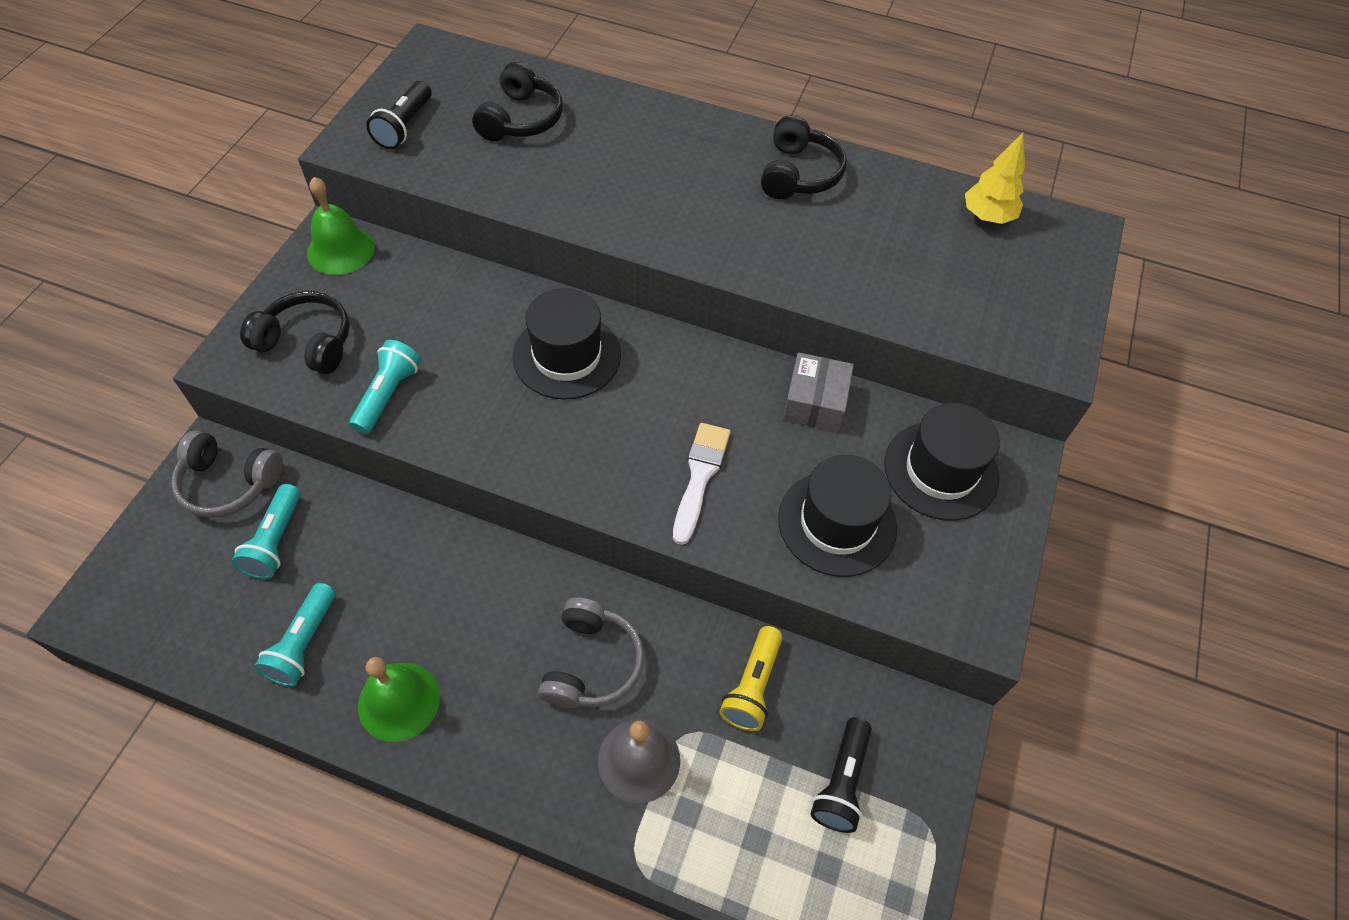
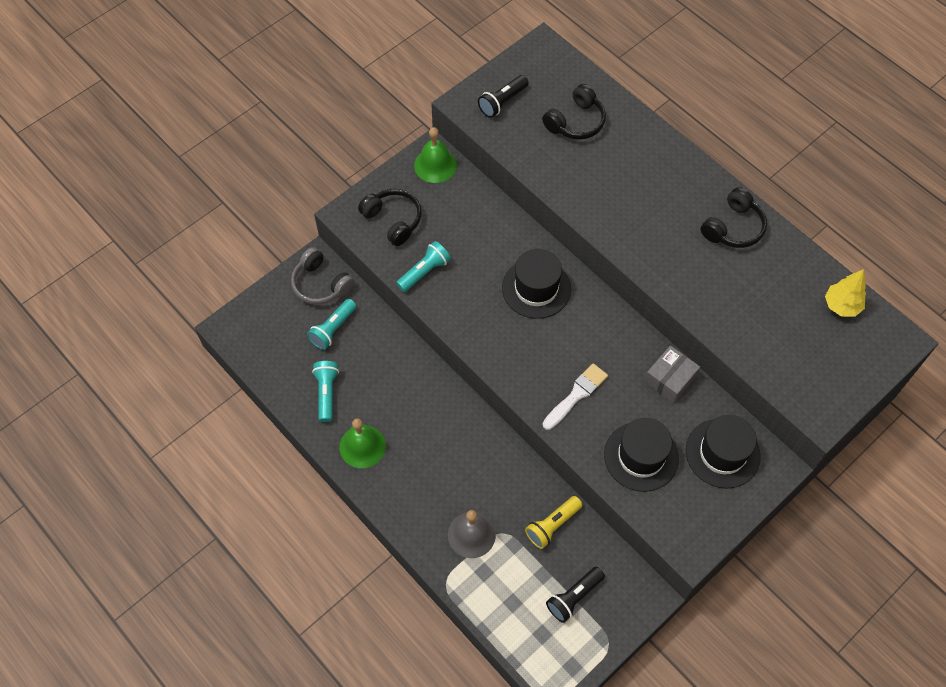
camera: 30 degrees right, 5 degrees up
turquoise flashlight [254,583,336,687] -> turquoise flashlight turned 135 degrees clockwise [312,361,339,422]
grey headphones [538,597,644,708] -> none

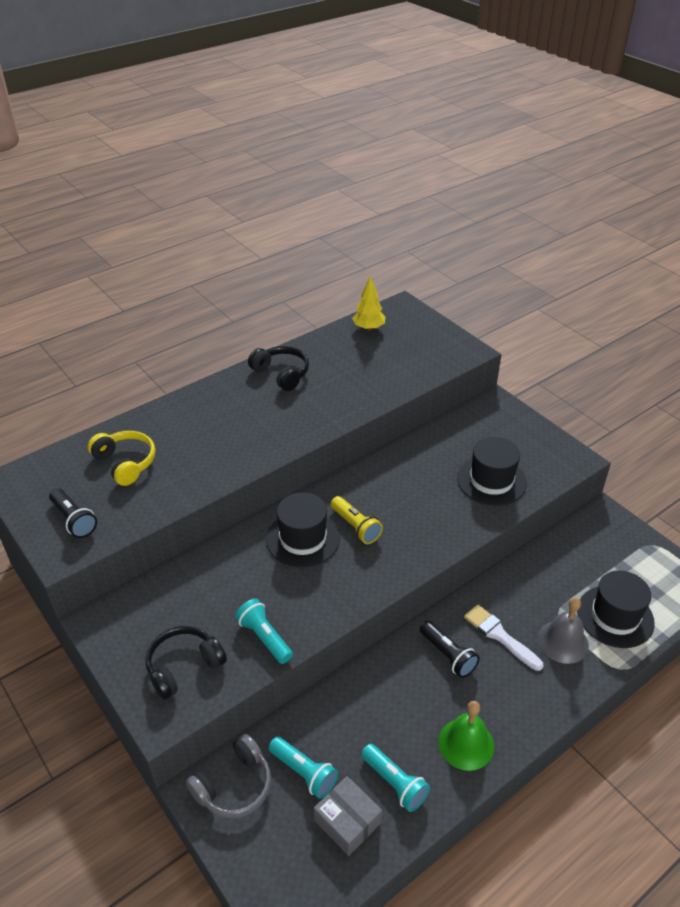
camera: 85 degrees left, 20 degrees down
turquoise flashlight [312,361,339,422] -> turquoise flashlight turned 135 degrees counterclockwise [361,744,430,812]
green bell [414,127,457,183] -> none
yellow flashlight [525,496,583,549] -> yellow flashlight moved to [331,496,383,544]
black headphones [542,84,606,140] -> yellow headphones [88,431,156,486]
white brush [543,363,608,430] -> white brush moved to [464,604,543,671]
black flashlight [546,567,605,623] -> black flashlight moved to [420,621,480,678]
grey box [644,345,700,403] -> grey box moved to [314,776,382,856]
black hat [686,415,761,489] -> black hat moved to [577,571,655,648]

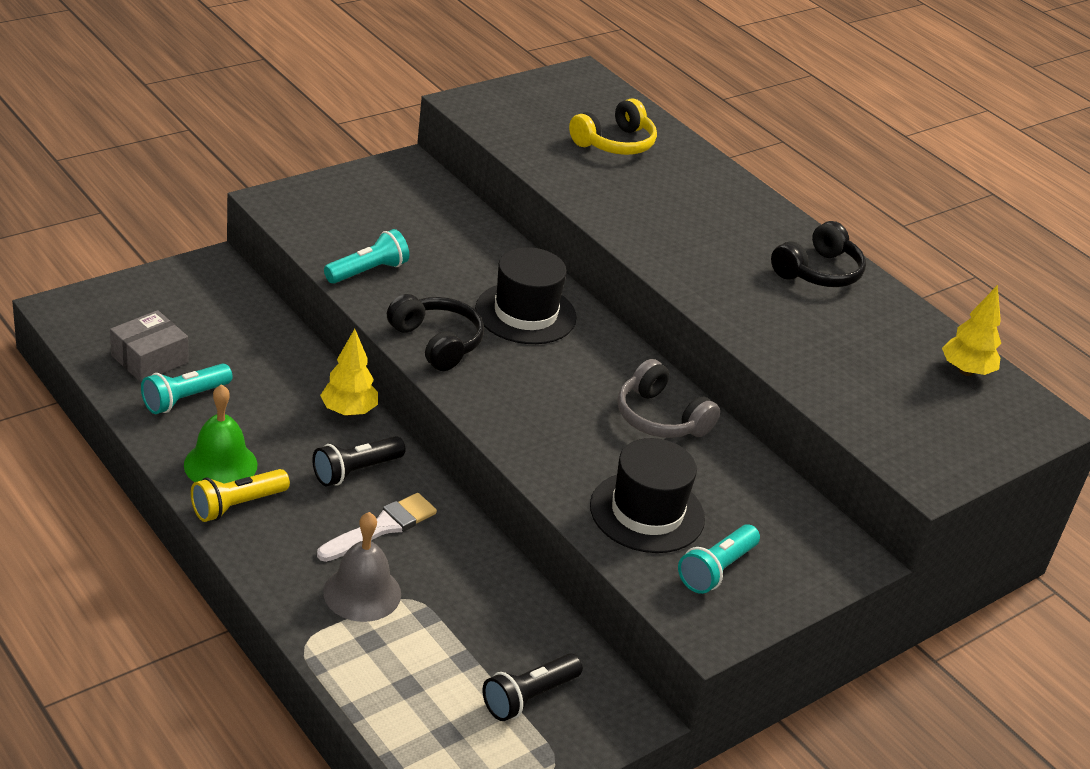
camera: 85 degrees right, 5 degrees down
black flashlight [49,488,97,538] -> black flashlight moved to [483,653,583,721]
black headphones [145,626,227,699] -> black headphones moved to [387,294,484,371]
grey headphones [186,734,271,818] -> grey headphones moved to [617,359,720,438]
turquoise flashlight [269,737,338,799] -> turquoise flashlight moved to [678,524,760,594]
yellow flashlight [331,496,383,544] -> yellow flashlight moved to [191,469,290,522]
black hat [577,571,655,648] -> none
none -> yellow tree [320,329,378,416]

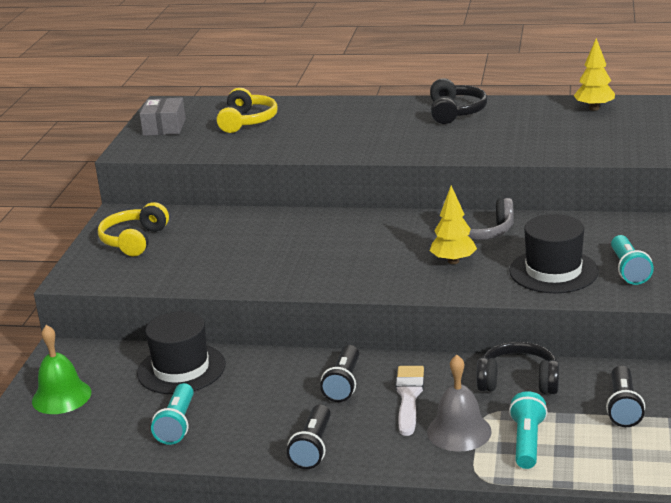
camera: 35 degrees left, 10 degrees down
grey box [110,310,188,382] -> grey box moved to [140,98,186,136]
green bell [184,384,258,484] -> green bell moved to [32,325,91,414]
yellow flashlight [191,469,290,522] -> black flashlight [287,404,331,469]
yellow tree [320,329,378,416] -> yellow tree moved to [430,185,477,264]
turquoise flashlight [324,229,409,284] -> turquoise flashlight moved to [509,391,547,469]
black headphones [387,294,484,371] -> black headphones moved to [476,341,559,394]
black hat [475,247,576,344] -> black hat moved to [137,311,226,394]
none -> yellow headphones [98,202,169,257]

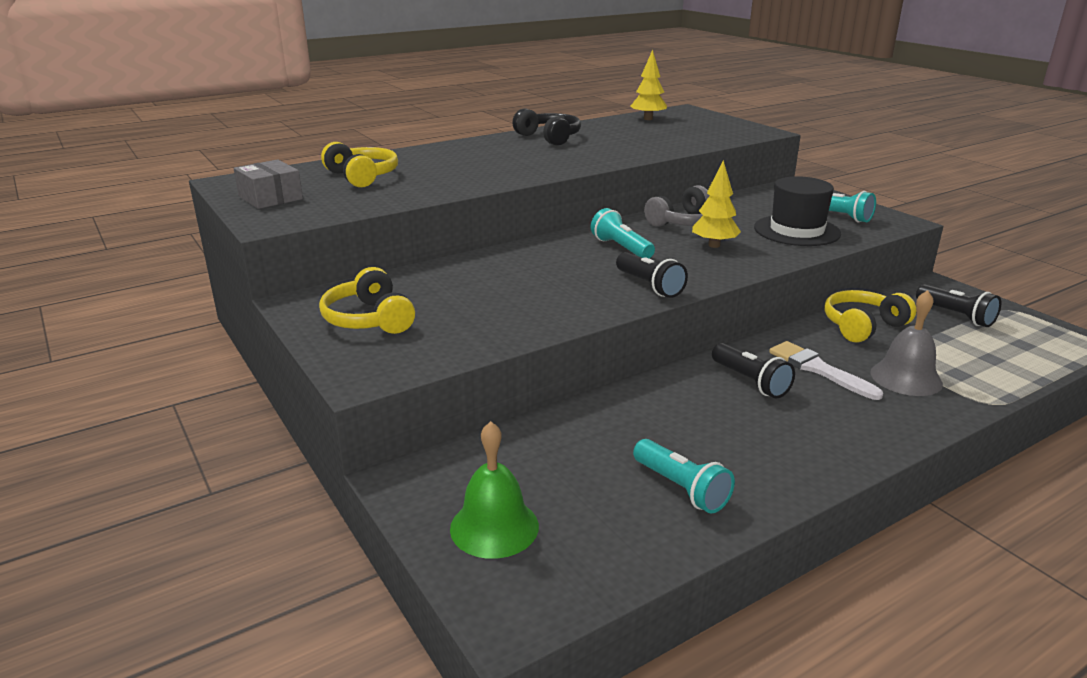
camera: 45 degrees left, 0 degrees up
black hat [137,311,226,394] -> none
black flashlight [287,404,331,469] -> black flashlight moved to [616,252,688,298]
black headphones [476,341,559,394] -> yellow headphones [824,290,916,343]
turquoise flashlight [509,391,547,469] -> turquoise flashlight moved to [591,208,655,258]

